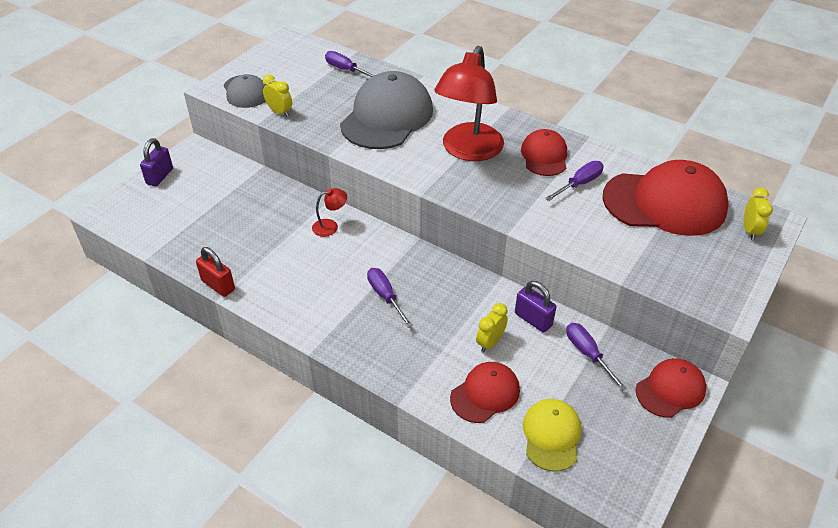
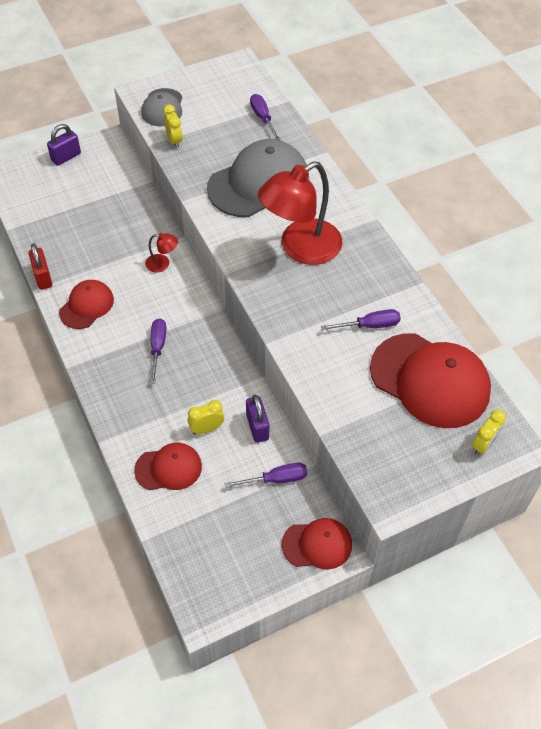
camera: 30 degrees right, 10 degrees up
red cap [521,129,567,176] -> red cap moved to [59,280,114,329]
yellow cap [523,399,582,471] -> none
purple screwdriver [566,323,627,391] -> purple screwdriver turned 75 degrees clockwise [224,463,307,488]

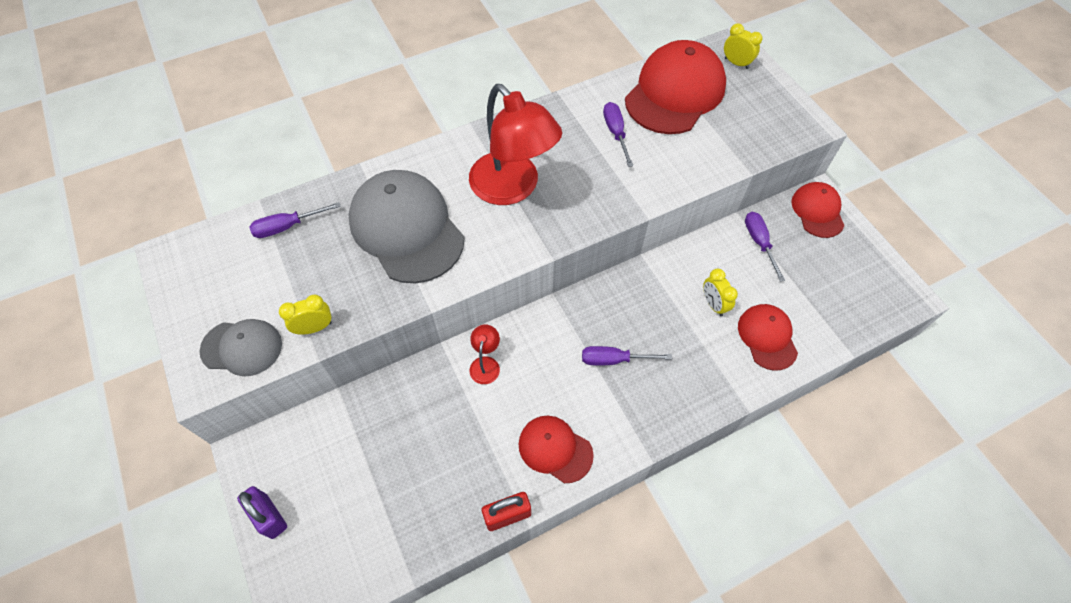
camera: 90 degrees left, 5 degrees up
purple padlock [246,395,269,443] -> none

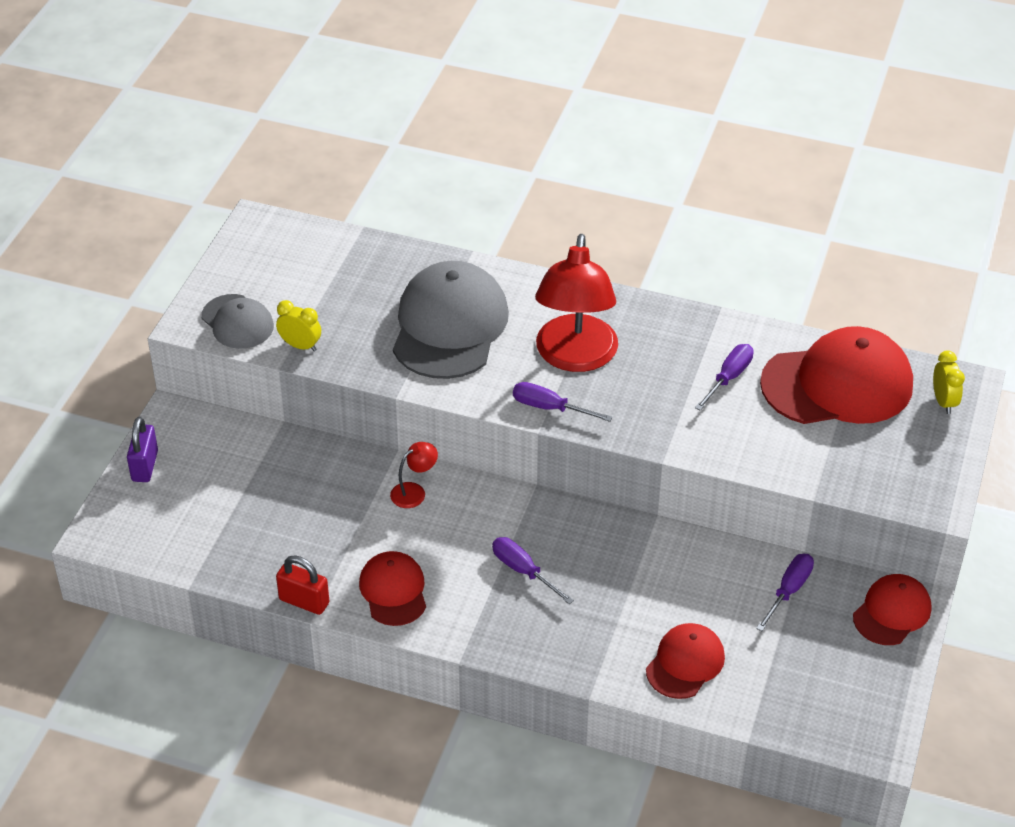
camera: 45 degrees right, 15 degrees down
purple screwdriver [249,202,341,238] -> purple screwdriver moved to [513,382,613,422]
yellow clock [703,268,738,316] -> none

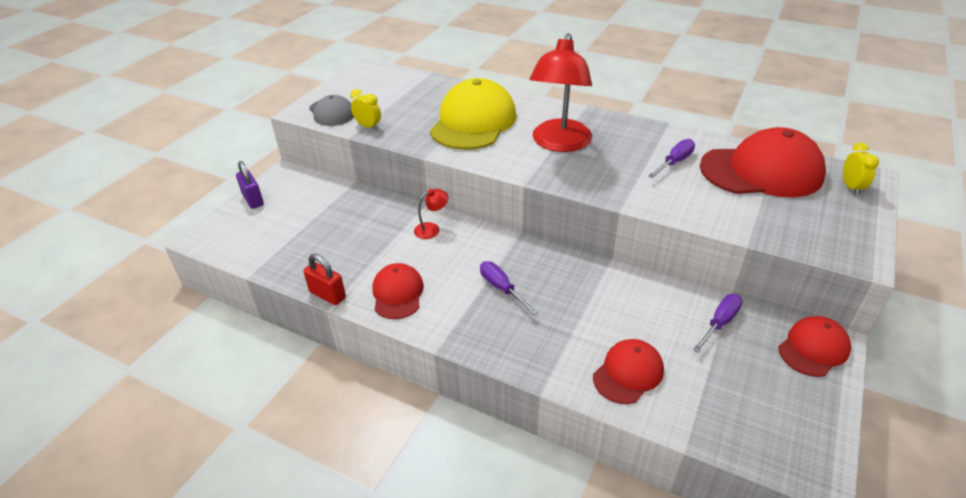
camera: 10 degrees right, 5 degrees down
purple padlock [127,417,158,482] -> purple padlock turned 45 degrees counterclockwise [236,161,264,209]
grey cap [393,261,509,379] -> yellow cap [430,78,517,150]
purple screwdriver [513,382,613,422] -> none

